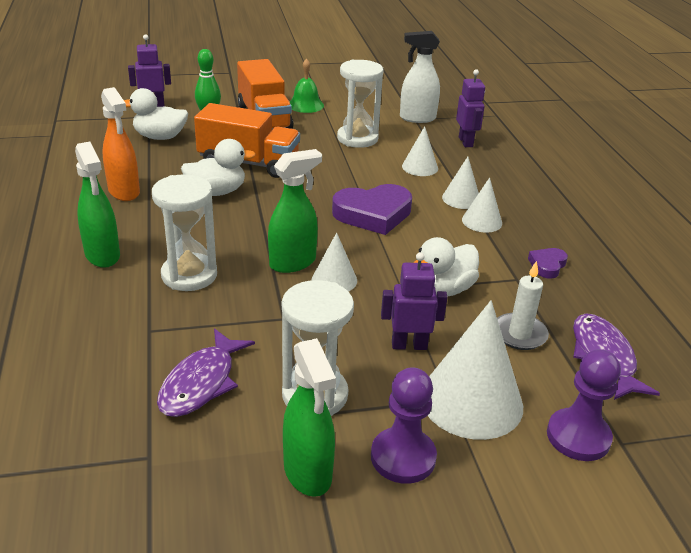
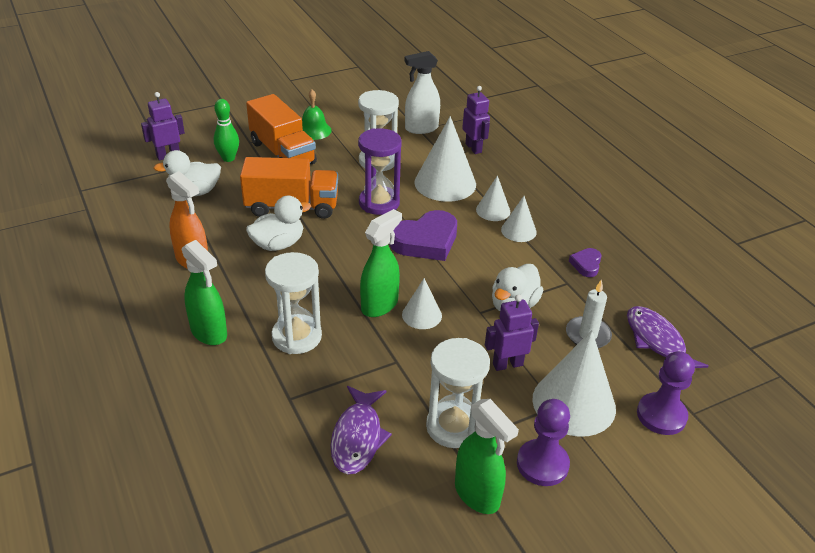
camera: 15 degrees left, 5 degrees up
white cone [402,126,438,176] -> white cone [414,116,476,202], size x1.87
none -> purple hourglass [358,128,402,215]

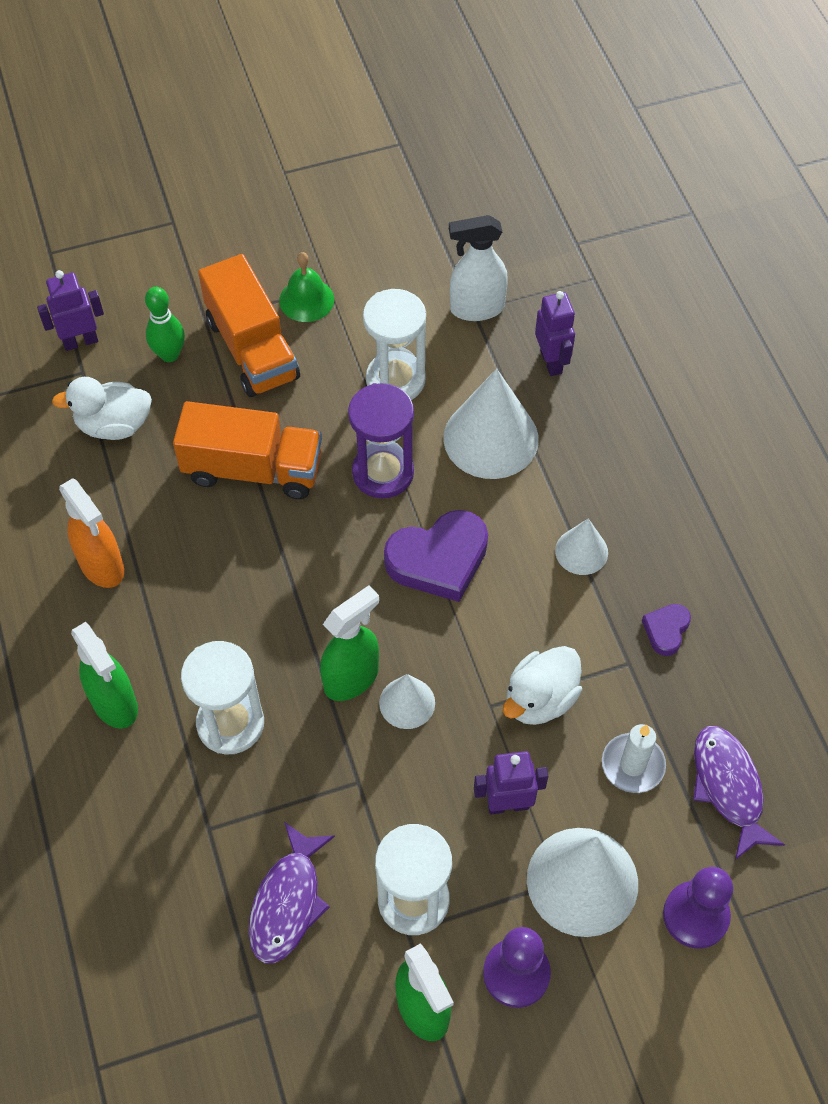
camera: 10 degrees right, 20 degrees up
white duck [246,196,311,251] -> none
white cone [476,175,510,221] -> none

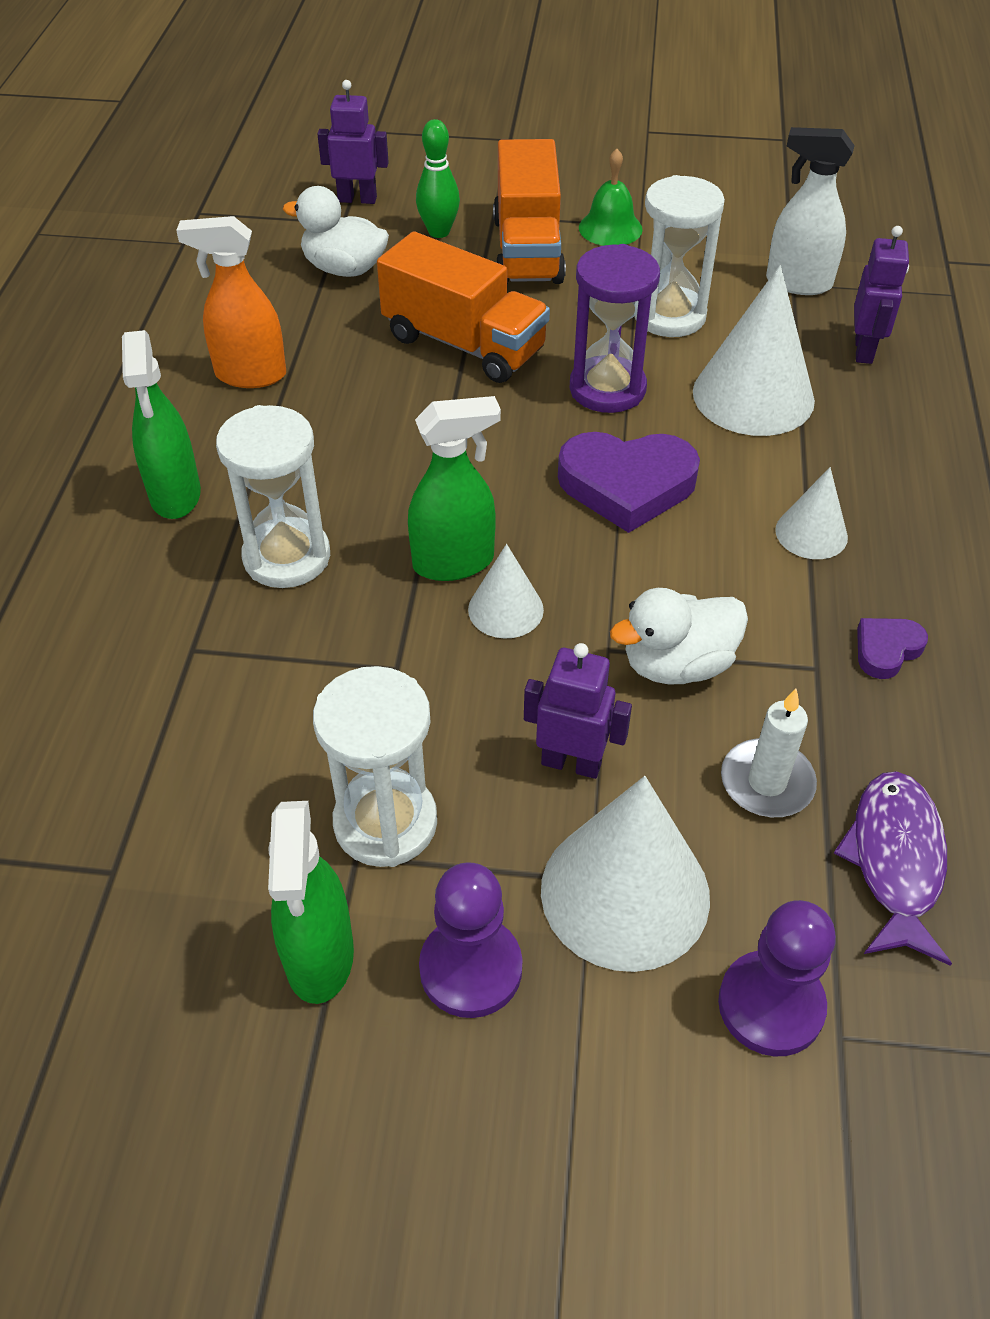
camera: 25 degrees right, 10 degrees down
orange spray bottle [59,478,124,588] -> orange spray bottle turned 105 degrees clockwise [176,216,286,388]
purple fish [248,822,335,963] -> none

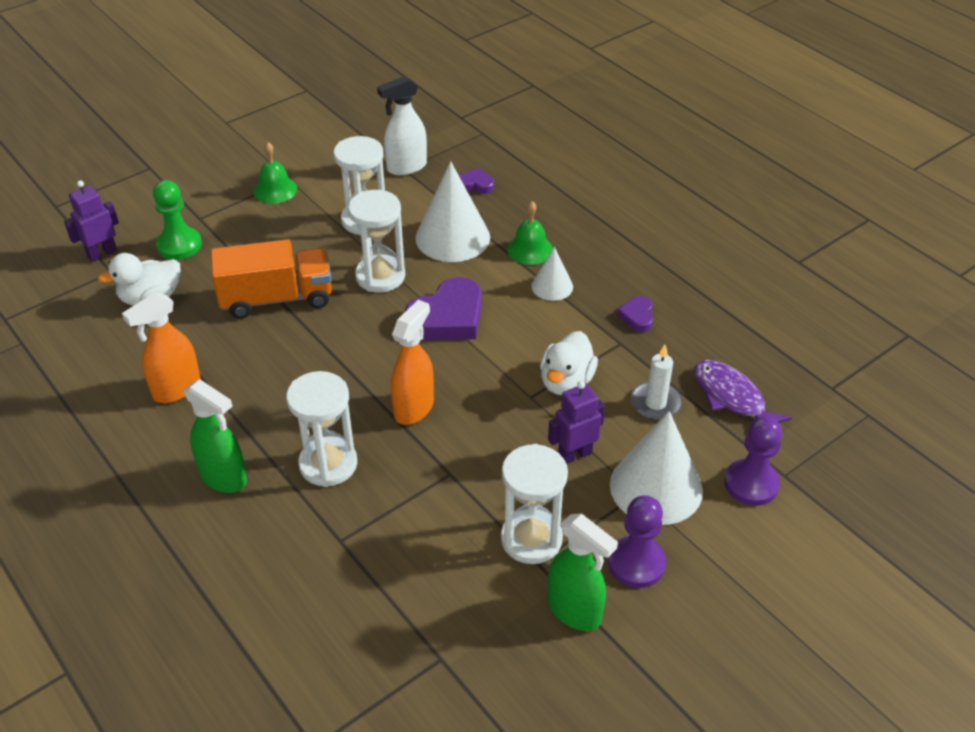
camera: 45 degrees left, 5 degrees down
green spray bottle [408,396,501,581] -> orange spray bottle [391,300,434,425]
green bowling pin [416,119,460,238] -> green pawn [153,180,202,260]
white cone [468,544,544,639] -> none
orange truck [493,139,566,284] -> none
purple hourglass [570,244,660,413] -> white hourglass [348,190,405,293]
purple robot [854,226,909,364] -> purple heart [459,168,494,194]
none -> green bell [507,201,553,265]

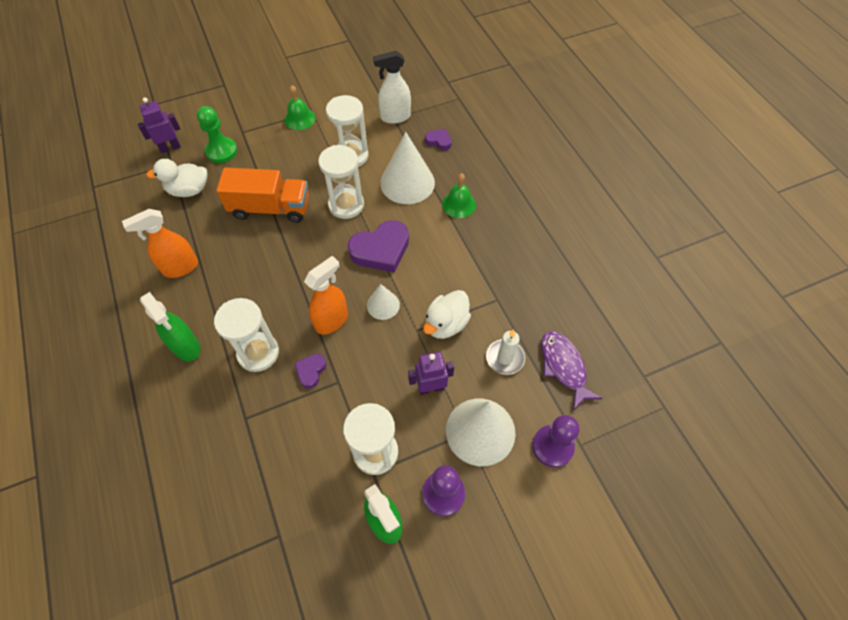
camera: 15 degrees right, 15 degrees up
white cone [531,247,573,301] -> white cone moved to [367,284,400,320]
purple heart [617,296,653,332] -> purple heart moved to [295,354,327,388]

